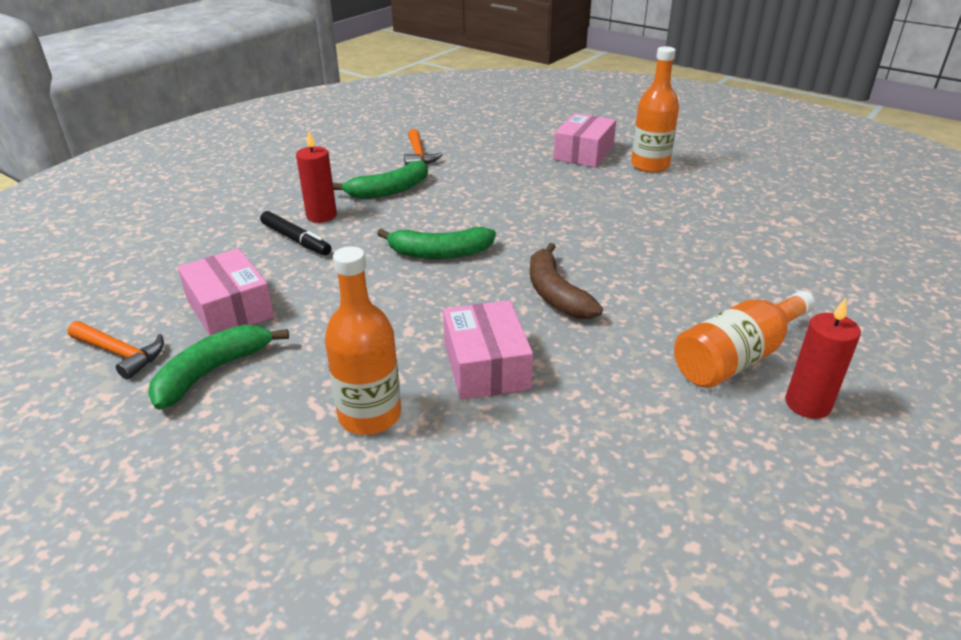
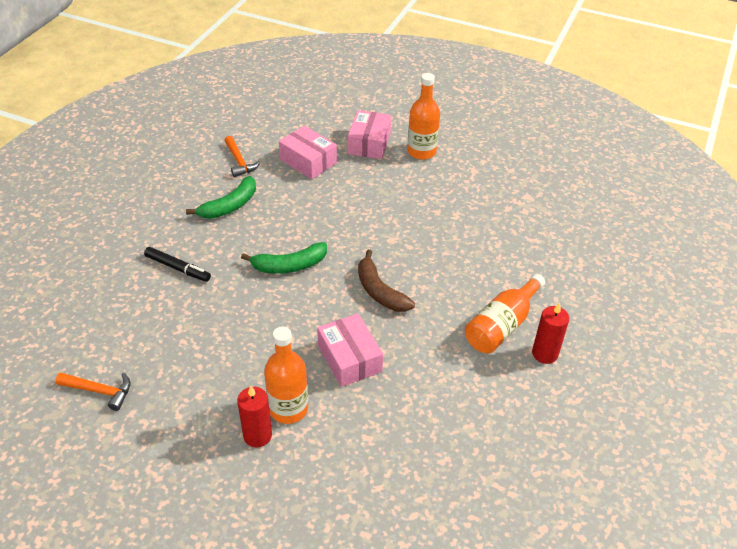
camera: 15 degrees left, 10 degrees up
green banana [148,325,289,410] -> none
pink box [177,248,274,336] -> pink box moved to [279,126,337,179]
red candle [296,131,337,223] -> red candle moved to [237,386,272,447]

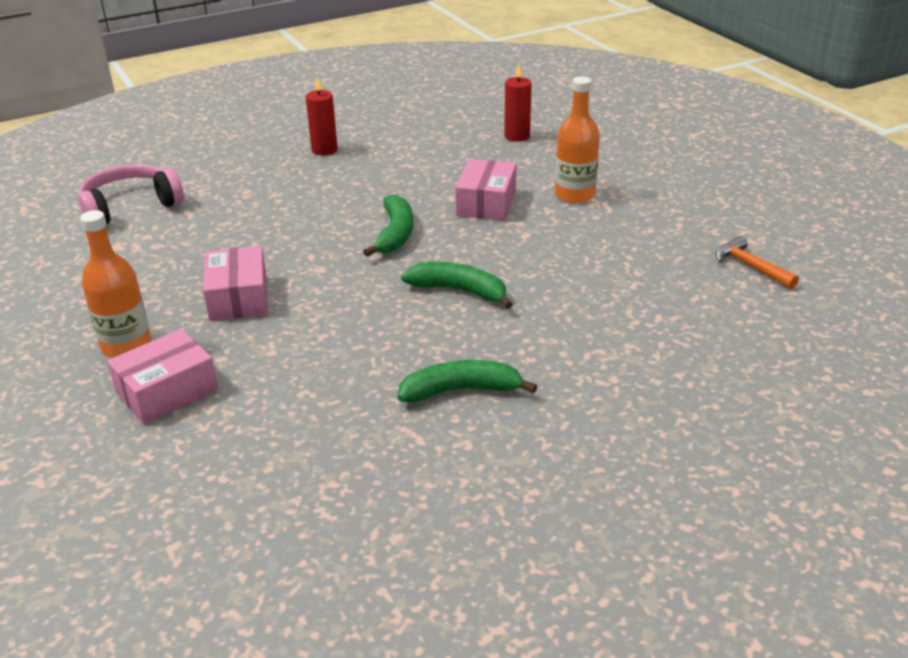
camera: 140 degrees left, 10 degrees down
black marker [144,247,211,282] -> none
orange hammer [224,136,261,177] -> none
red candle [237,386,272,447] -> red candle moved to [504,64,532,142]
pink box [279,126,337,179] -> pink box moved to [203,246,268,321]
brown banana [358,250,415,312] -> green banana [363,194,413,257]
orange bottle [465,274,545,353] -> none
none -> pink headphones [78,164,184,225]

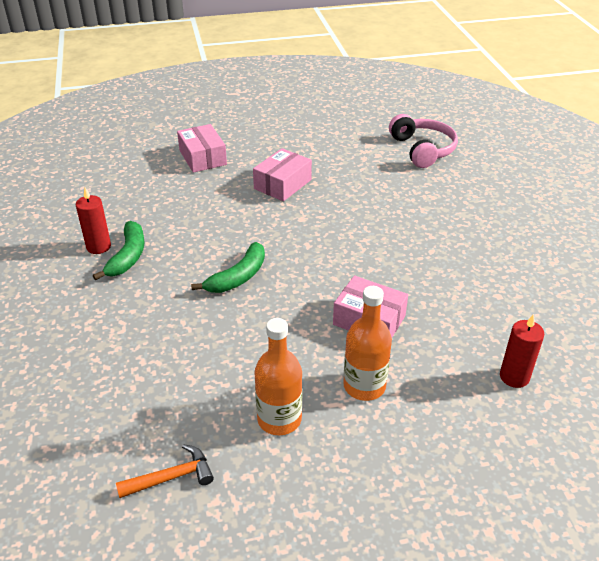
camera: 105 degrees right, 5 degrees up
orange bottle [80,210,152,358] -> orange bottle moved to [254,318,302,435]
pink box [203,246,268,321] -> pink box turned 60 degrees counterclockwise [253,148,312,201]
red candle [306,77,338,156] -> red candle moved to [76,188,111,254]
green banana [363,194,413,257] -> none

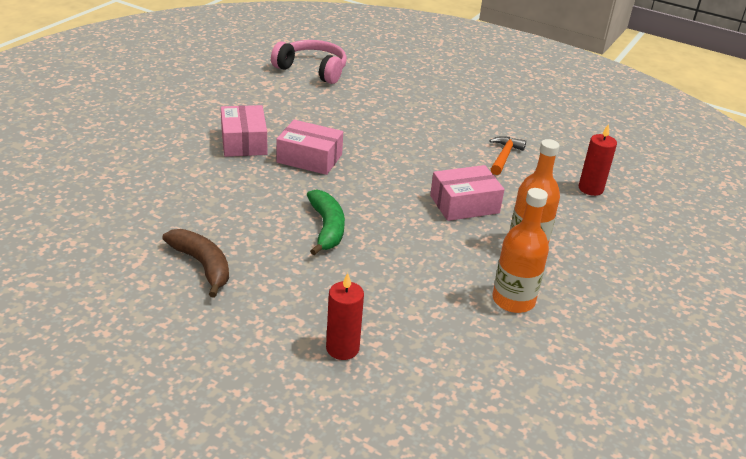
camera: 50 degrees left, 5 degrees down
red candle [76,188,111,254] -> red candle moved to [326,273,364,360]
green banana [93,221,144,280] -> brown banana [162,229,229,298]
orange hammer [116,444,214,498] -> orange hammer moved to [489,136,526,175]
pink box [177,124,227,173] -> pink box moved to [276,120,343,175]

